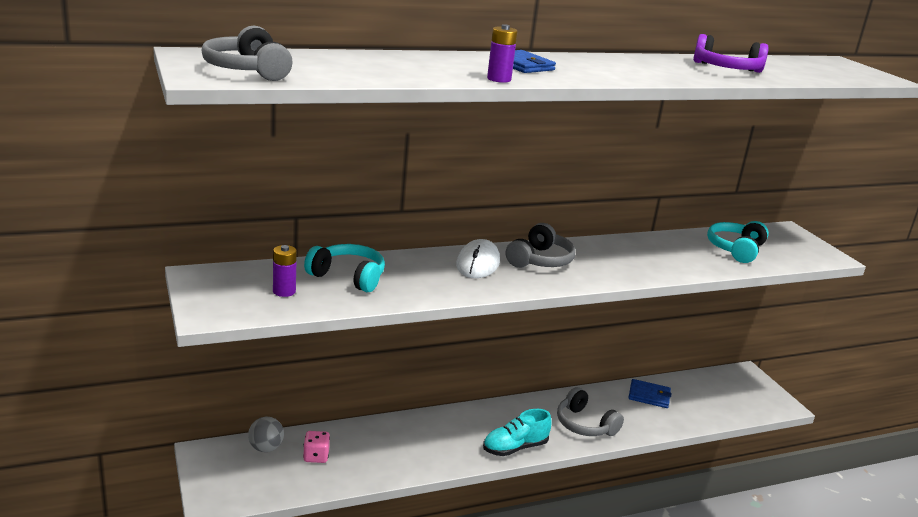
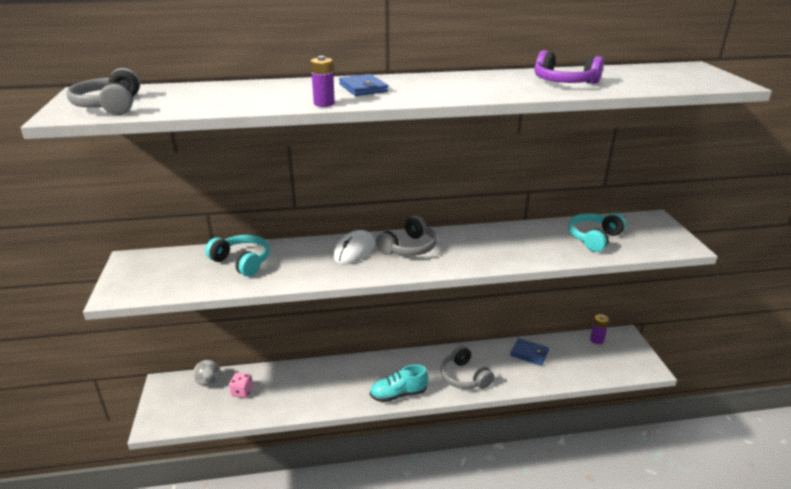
camera: 15 degrees right, 5 degrees up
purple battery [273,245,297,297] -> purple battery moved to [590,314,609,344]

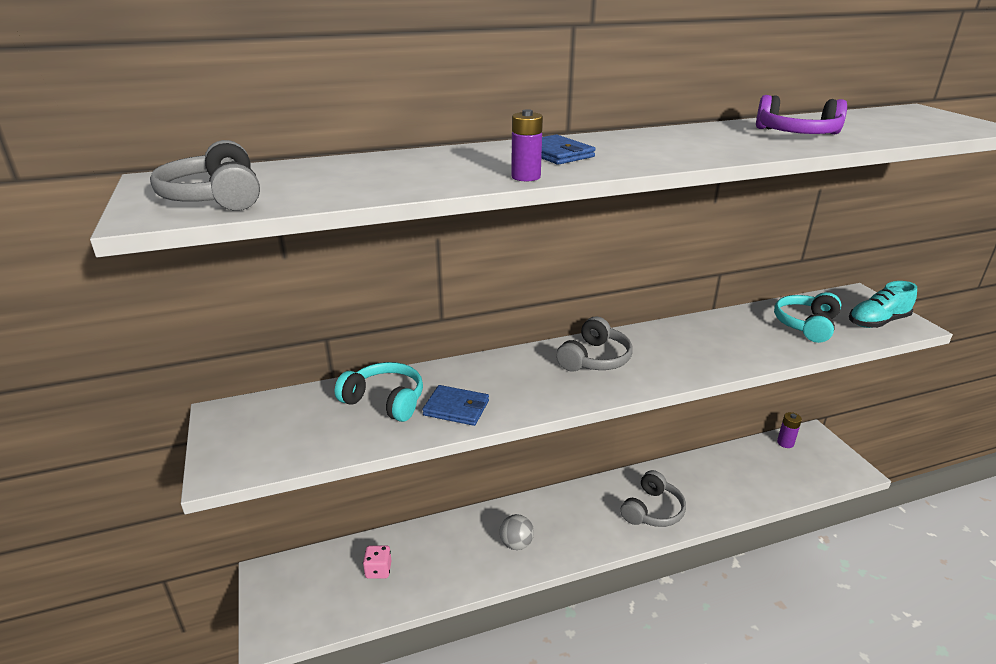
camera: 10 degrees left, 0 degrees up
grey ball [193,360,221,386] -> grey ball moved to [500,514,534,550]
white mouse [333,230,375,264] -> none
turquoise shoe [370,364,428,402] -> turquoise shoe moved to [849,281,917,328]
grey headphones [440,345,494,389] -> grey headphones turned 105 degrees counterclockwise [620,470,686,527]
blue wallet [510,338,549,366] -> blue wallet moved to [422,385,489,426]

